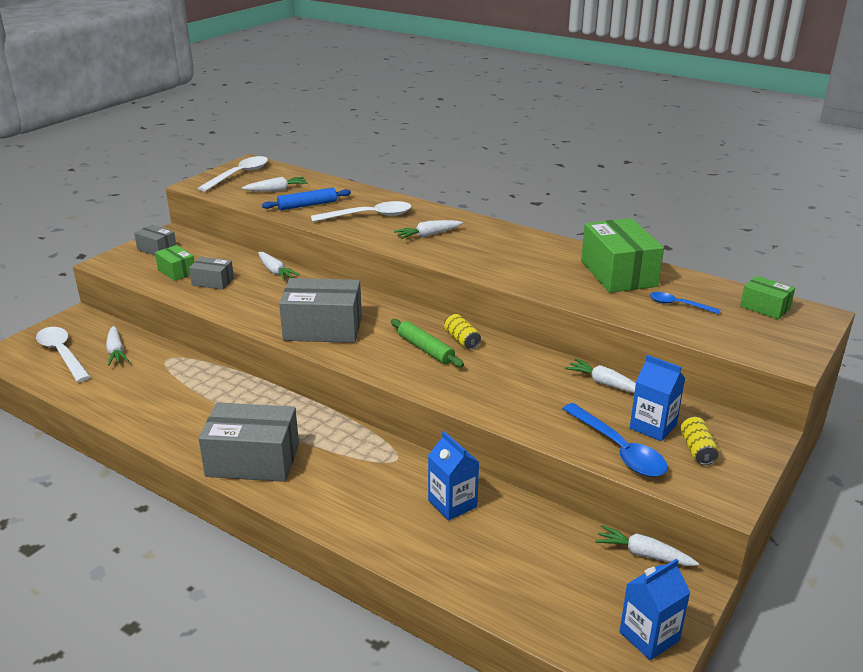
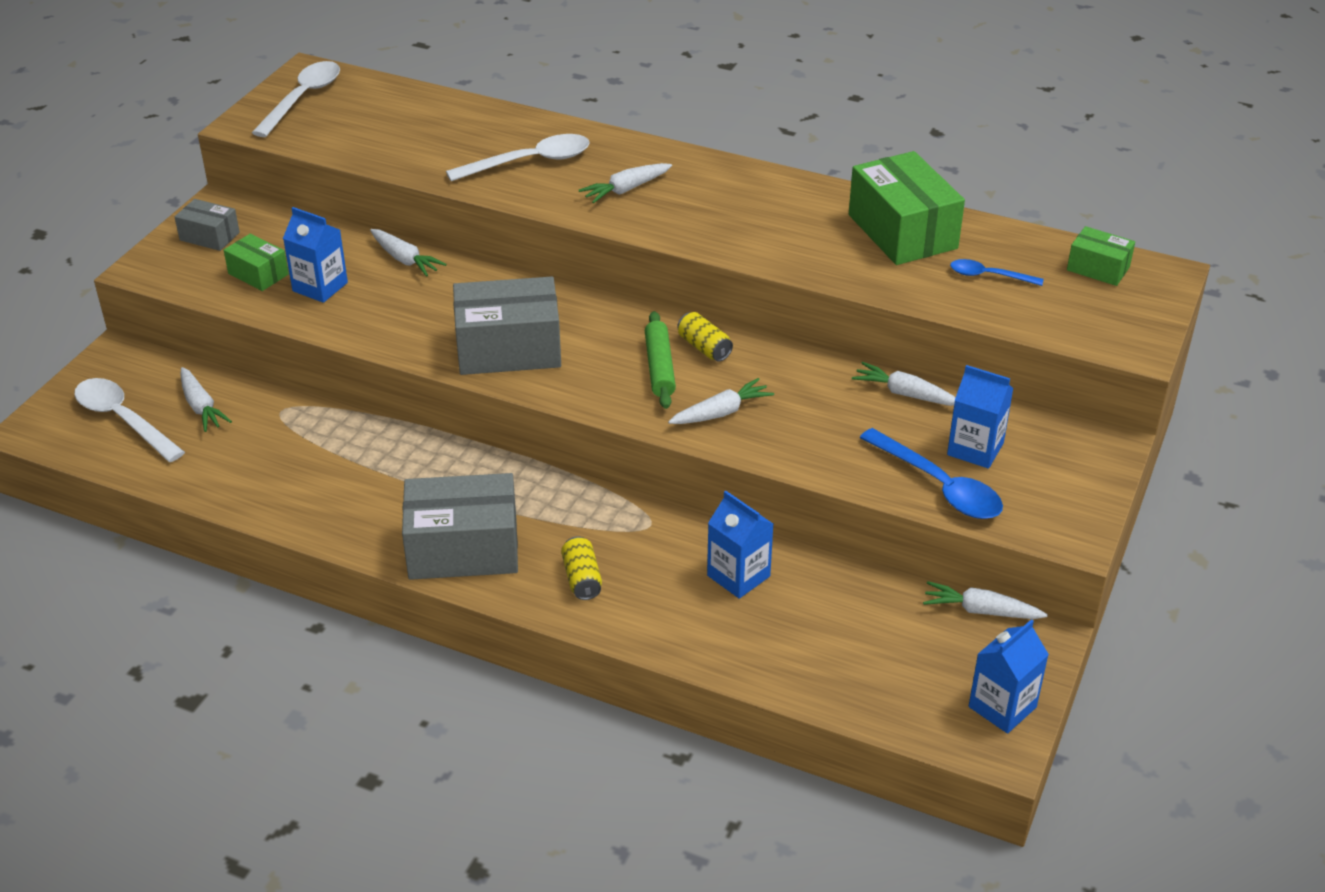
camera: 10 degrees left, 10 degrees up
grey box [189,257,234,290] -> blue carton [283,207,348,303]
white carrot [242,177,308,192] -> white carrot moved to [668,378,774,424]
blue rolling pin [262,188,351,210] -> none
green rolling pin [391,319,464,367] -> green rolling pin turned 45 degrees clockwise [645,311,676,409]
yellow can [680,417,718,465] -> yellow can moved to [561,536,602,600]

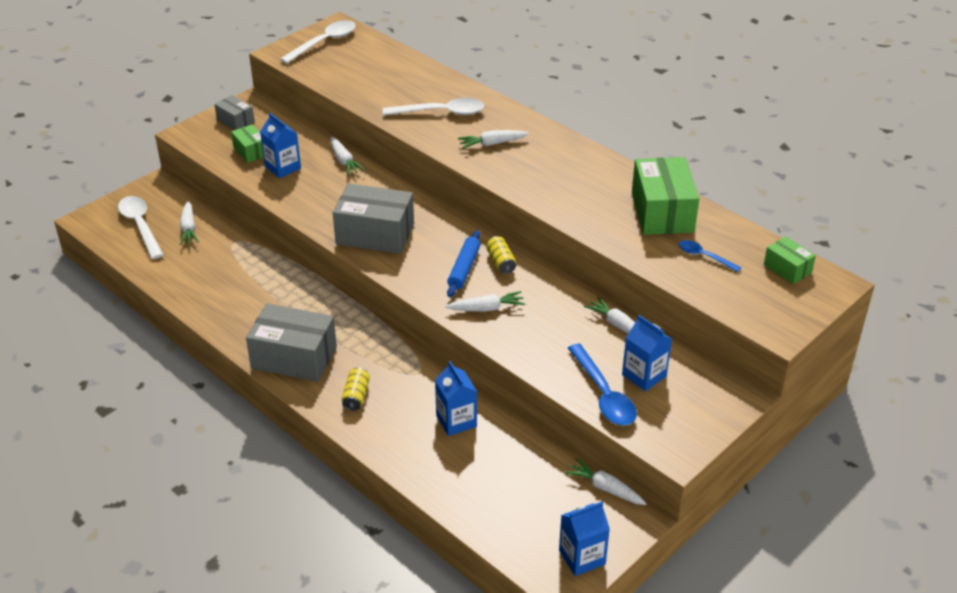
camera: 20 degrees right, 0 degrees up
green rolling pin [645,311,676,409] -> blue rolling pin [447,230,480,297]

